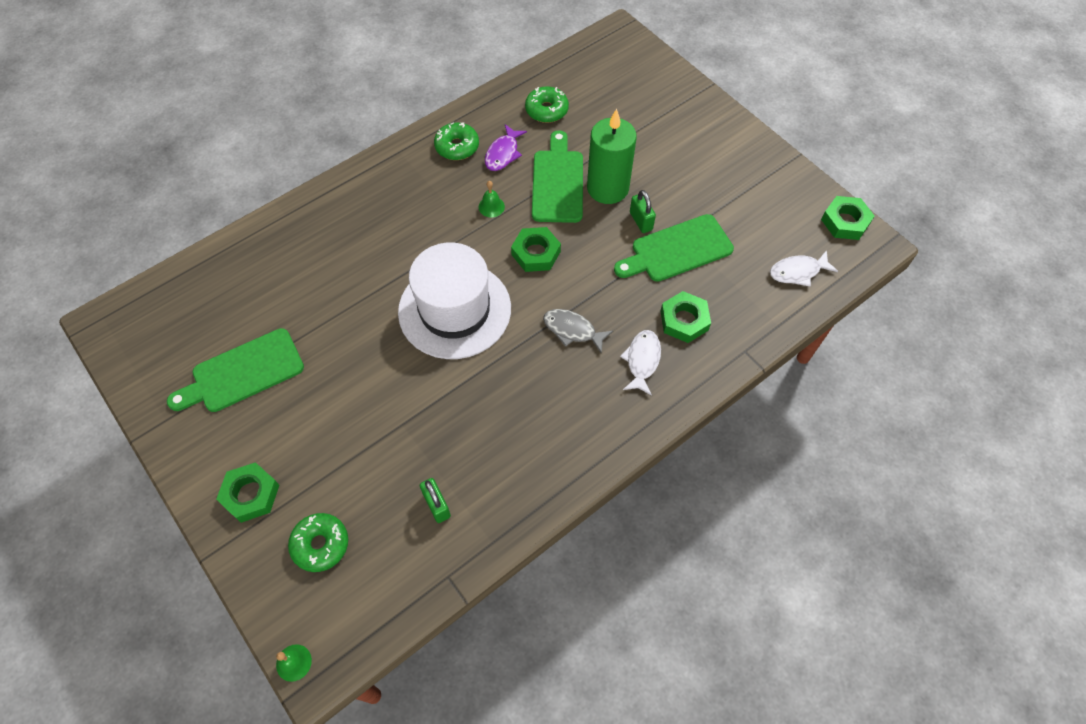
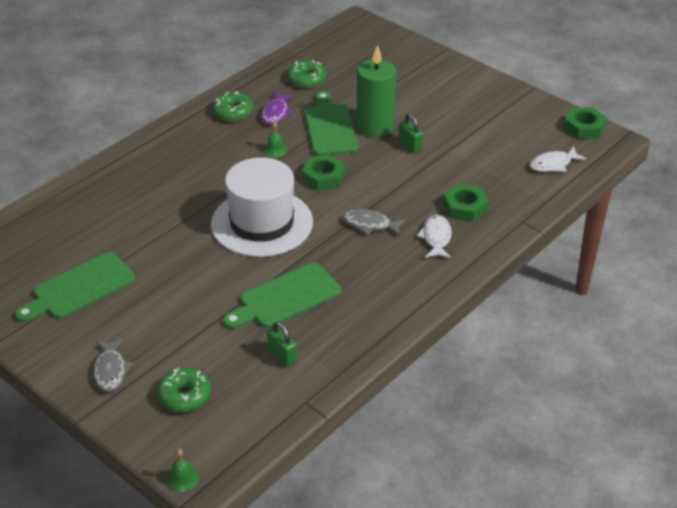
camera: 10 degrees left, 20 degrees down
green nut [216,462,279,523] -> grey fish [93,338,133,392]
green cutting board [614,214,734,282] -> green cutting board moved to [223,263,341,329]

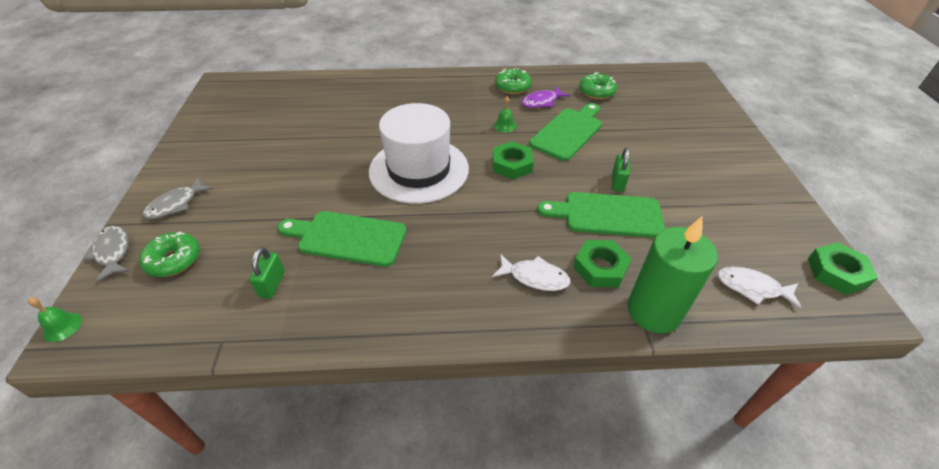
camera: 45 degrees right, 5 degrees up
green cutting board [15,252,135,322] -> green cutting board moved to [537,192,665,238]
grey fish [343,209,406,236] -> grey fish moved to [84,226,129,283]
green candle [356,45,396,137] -> green candle moved to [628,216,718,333]
white fish [417,215,452,259] -> white fish turned 60 degrees clockwise [492,254,571,291]

